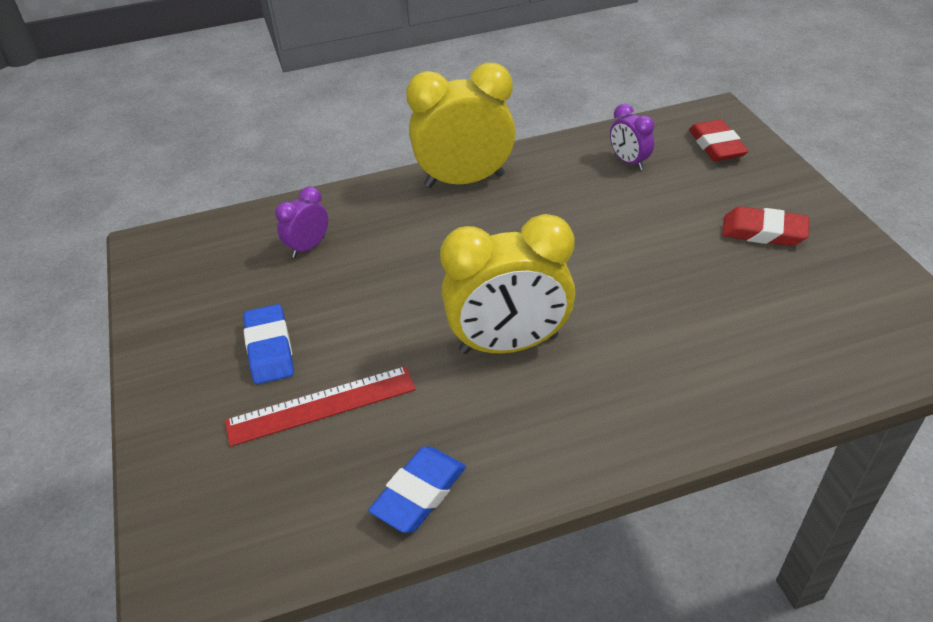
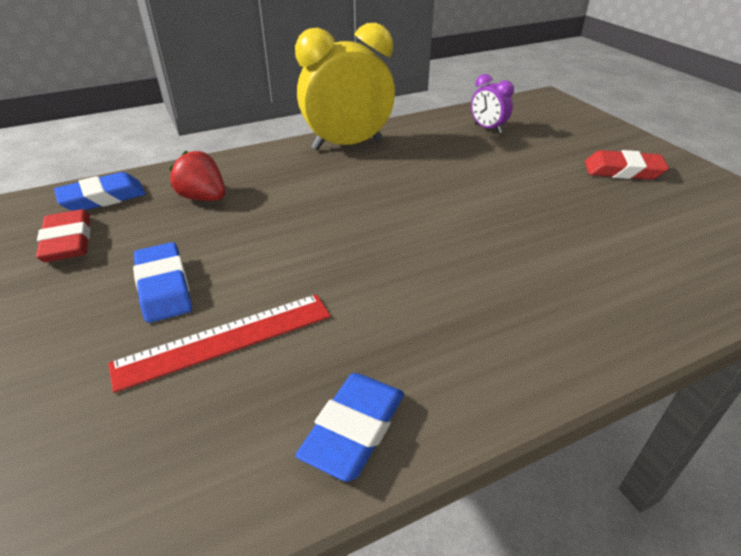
camera: 10 degrees left, 5 degrees down
purple clock [275,186,328,258] -> red strawberry [169,151,225,201]
yellow clock [440,214,575,354] -> none
red eraser [689,119,749,161] -> red eraser moved to [36,209,90,262]
none -> blue eraser [54,172,146,211]

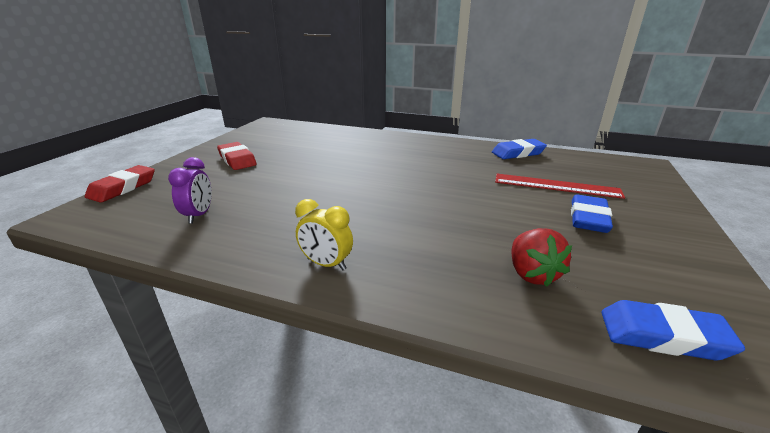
camera: 135 degrees left, 10 degrees down
red eraser [36,209,90,262] -> red eraser moved to [85,165,155,203]
yellow clock [295,23,395,150] -> yellow clock [295,199,353,270], size x0.48

